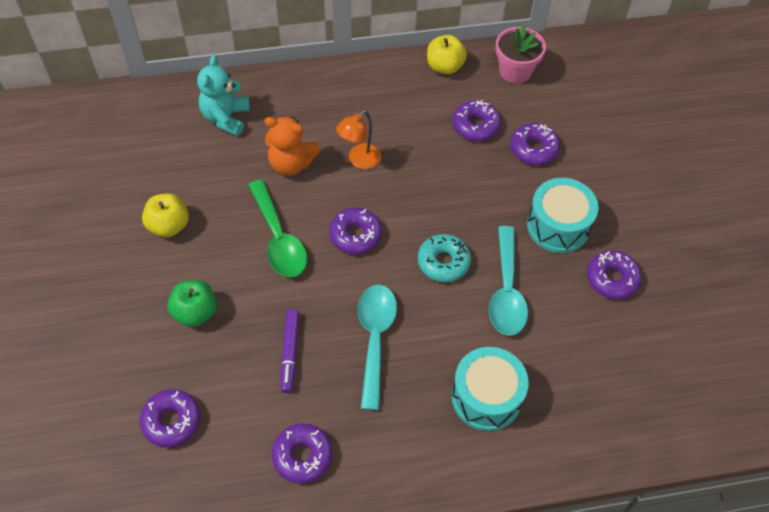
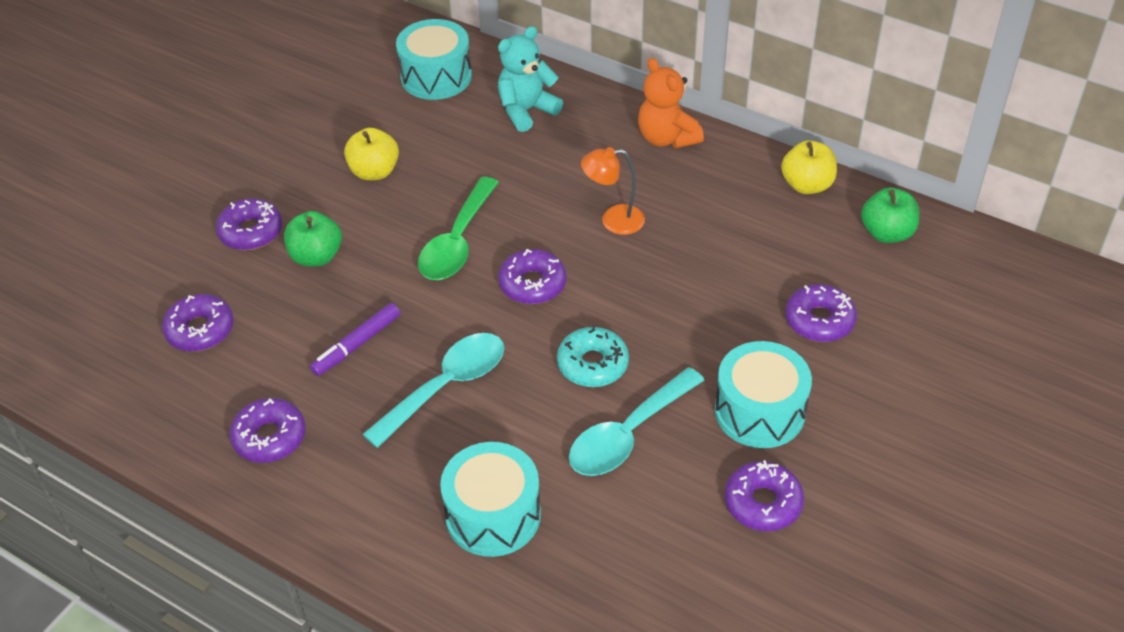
camera: 45 degrees right, 10 degrees down
orange teddy bear [264,116,320,176] -> orange teddy bear moved to [638,58,704,149]
purple donut [452,100,501,141] -> purple donut moved to [216,198,282,250]
pink flower pot [496,24,546,84] -> green apple [861,187,919,243]
none -> turquoise drum [396,19,472,100]

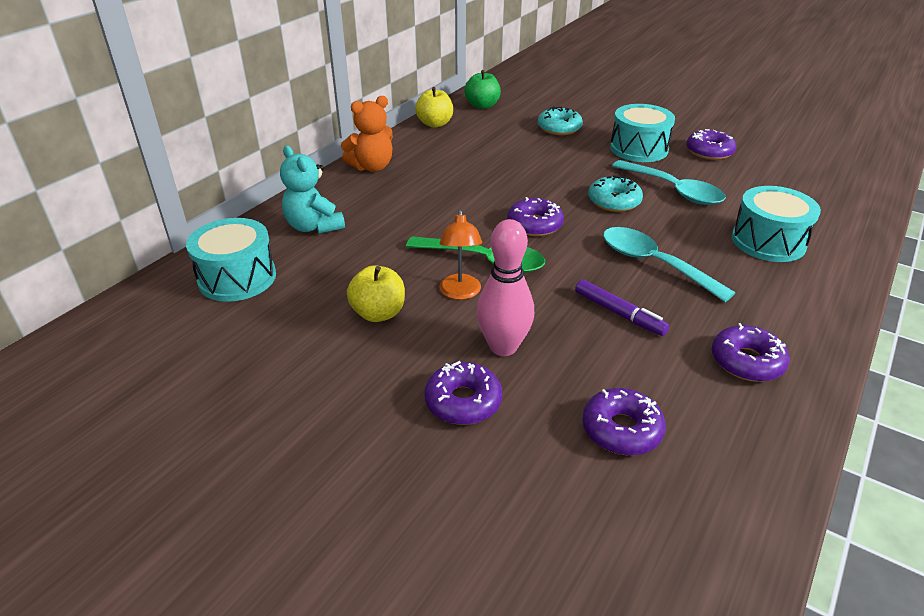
camera: 90 degrees left, 10 degrees down
green apple [284,211,342,266] -> pink bowling pin [476,219,534,356]
orange lamp [581,147,645,235] -> orange lamp moved to [439,209,482,300]
purple donut [785,284,857,342] -> turquoise donut [538,106,583,135]

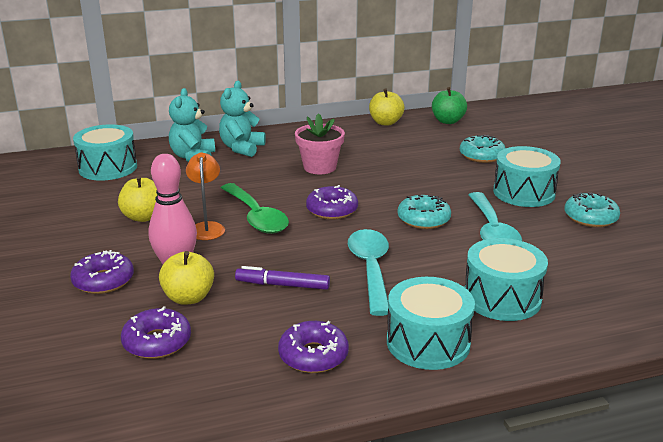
camera: 40 degrees right, 10 degrees down
orange teddy bear [341,96,393,172] -> none
orange lamp [439,209,482,300] -> orange lamp turned 135 degrees clockwise [186,152,225,240]
purple marker [575,279,669,336] -> purple marker turned 105 degrees clockwise [235,266,330,290]
purple donut [686,129,736,160] -> turquoise donut [565,192,620,227]
none -> yellow apple [159,251,214,305]
none -> turquoise teddy bear [219,81,266,157]
none -> pink flower pot [295,113,345,174]
none -> turquoise drum [387,277,475,370]

